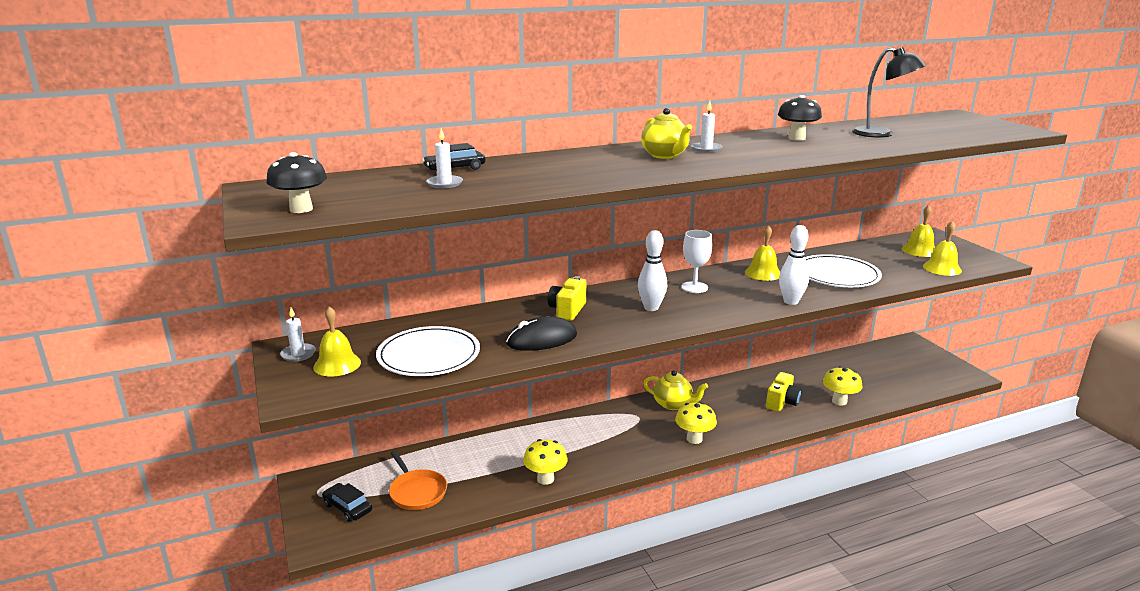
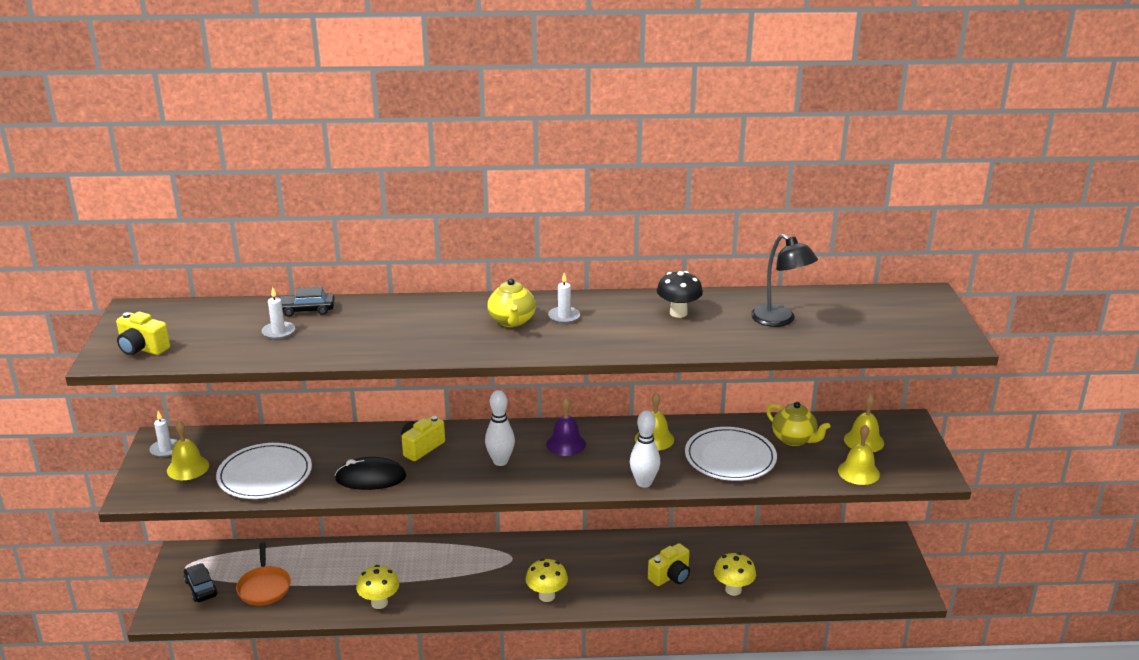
camera: 20 degrees right, 5 degrees up
black mushroom [266,152,327,213] -> yellow camera [116,312,170,355]
yellow teapot [644,370,708,410] -> yellow teapot moved to [766,402,830,446]
white goblet [681,230,712,293] -> purple bell [546,398,586,456]

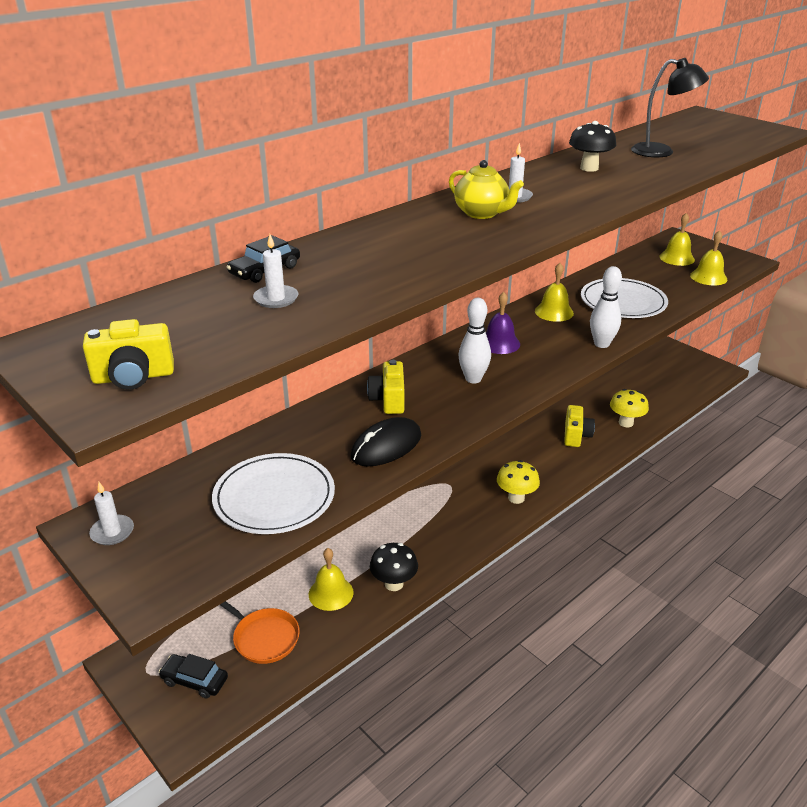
camera: 40 degrees left, 5 degrees up
yellow bell [167,421,209,480] -> yellow bell moved to [309,548,354,611]
yellow mushroom [356,565,399,609] -> black mushroom [370,543,418,591]
yellow teapot [766,402,830,446] -> none

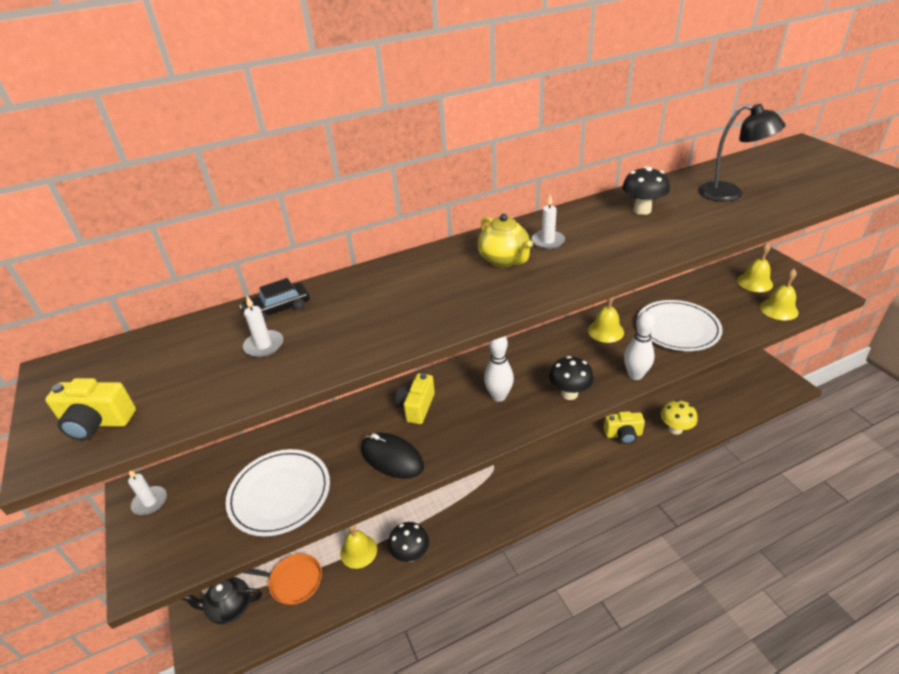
camera: 20 degrees right, 5 degrees up
black car [159,654,228,699] -> black teapot [181,577,262,624]
orange pan [220,601,300,664] -> orange pan turned 45 degrees counterclockwise [244,553,322,605]
black mouse [351,417,421,466] -> black mouse turned 60 degrees clockwise [361,432,424,479]
purple bell [486,292,520,354] -> none
yellow mushroom [497,460,540,504] -> none
yellow camera [564,405,595,447] -> yellow camera turned 60 degrees clockwise [604,411,645,444]
none -> black mushroom [549,356,594,400]

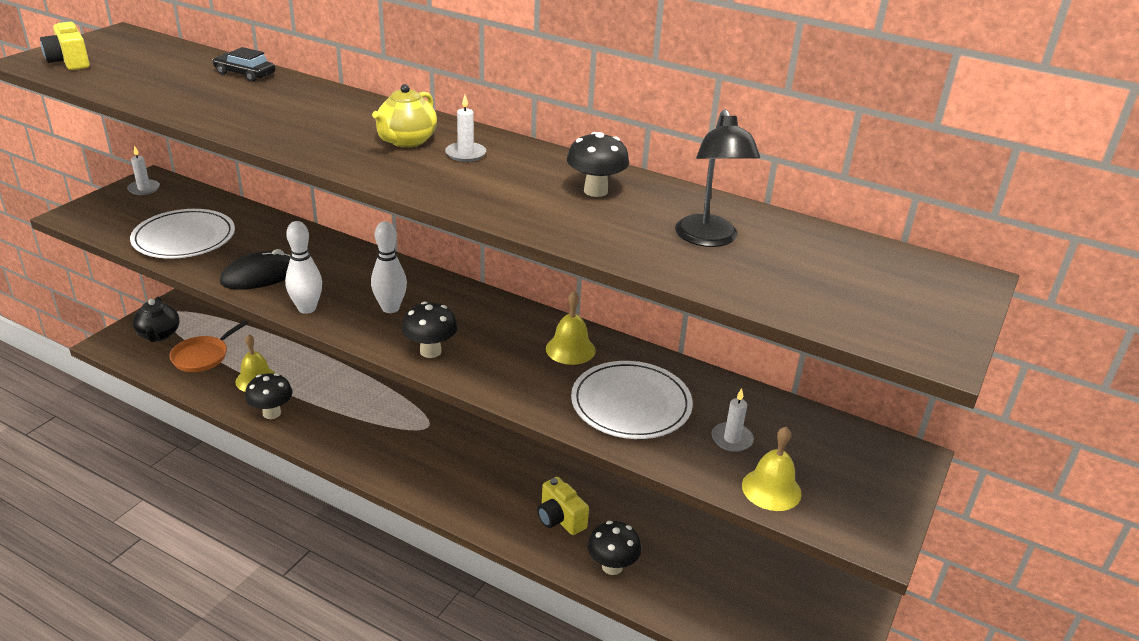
camera: 50 degrees right, 5 degrees down
black teapot [181,577,262,624] -> black teapot turned 150 degrees counterclockwise [133,297,179,342]
white candle [243,296,283,357] -> white candle moved to [712,388,754,452]
orange pan [244,553,322,605] -> orange pan turned 60 degrees clockwise [169,320,248,372]
black mouse [361,432,424,479] -> black mouse turned 60 degrees clockwise [220,249,291,290]
yellow camera [396,373,435,424] -> none
white bowling pin [624,311,655,380] -> white bowling pin moved to [285,221,322,314]
yellow mushroom [661,400,698,435] -> black mushroom [587,521,641,575]
yellow bell [737,243,773,292] -> none

